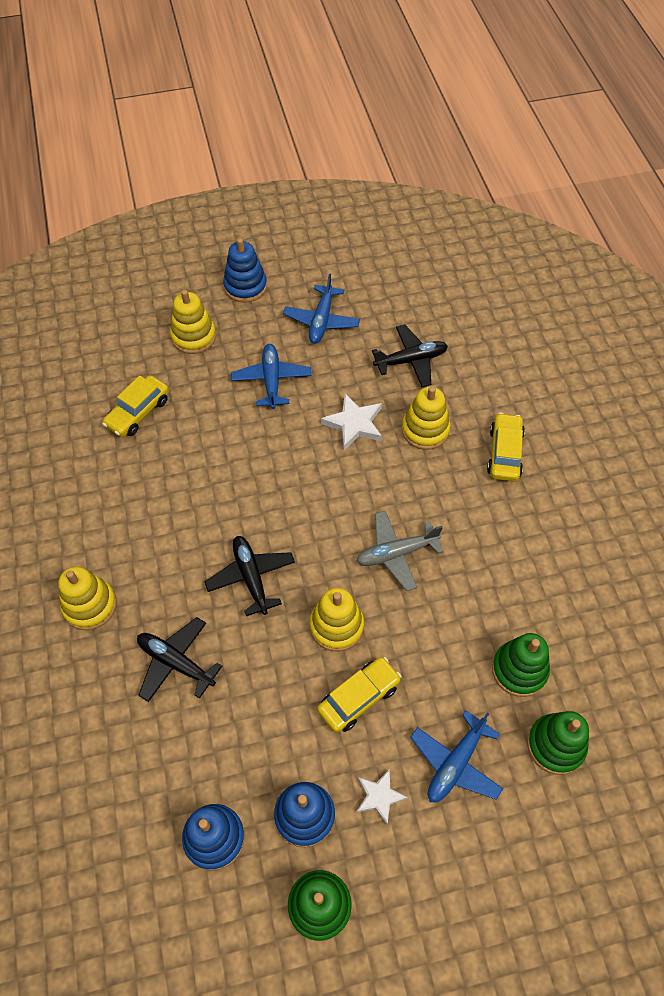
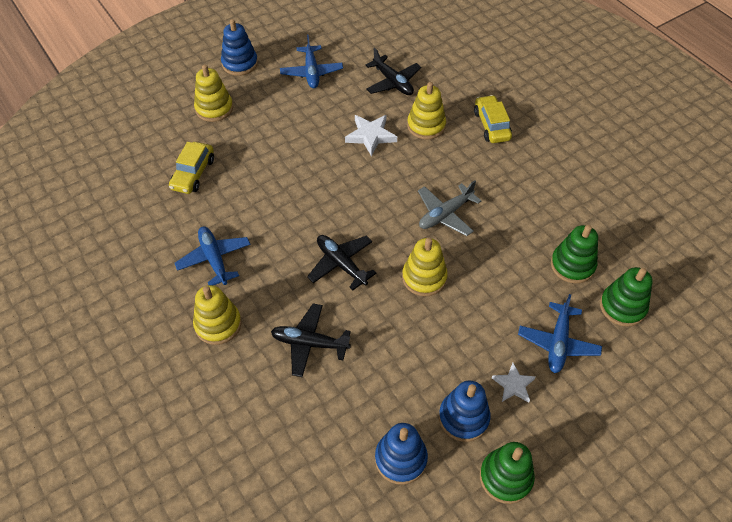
camera: 20 degrees left, 5 degrees down
blue plane [231,344,312,409] -> blue plane moved to [175,227,250,285]
yellow car [317,657,402,733] -> none
black plane [372,325,448,387] -> black plane turned 90 degrees clockwise [365,48,421,95]

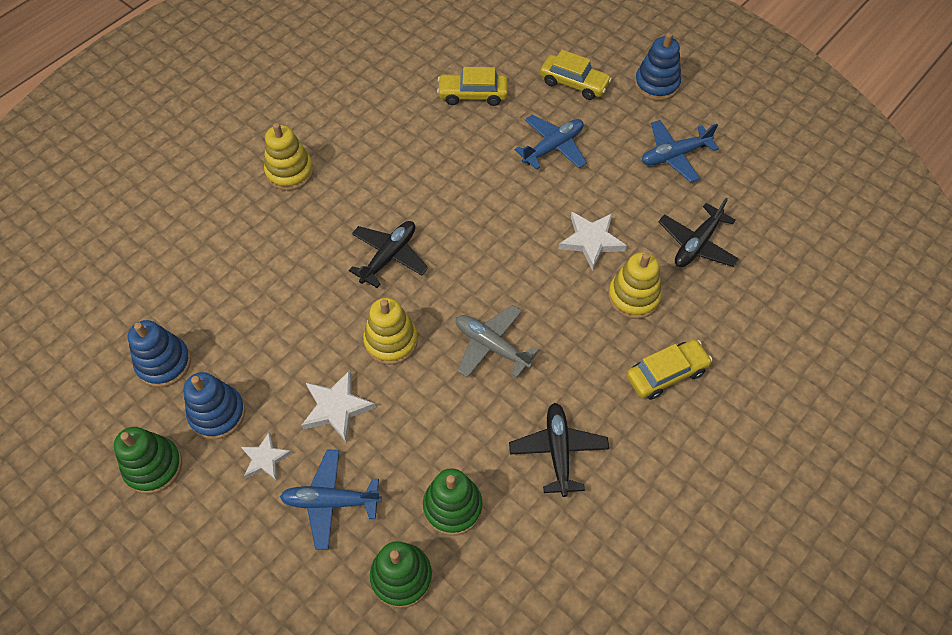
camera: 75 degrees right, 5 degrees up
blue plane [175,227,250,285] -> blue plane moved to [515,115,587,170]
yellow stacking toy [194,65,233,122] -> yellow car [540,50,612,100]
black plane [271,304,351,377] -> black plane moved to [509,403,609,497]
none -> white star [301,370,376,443]

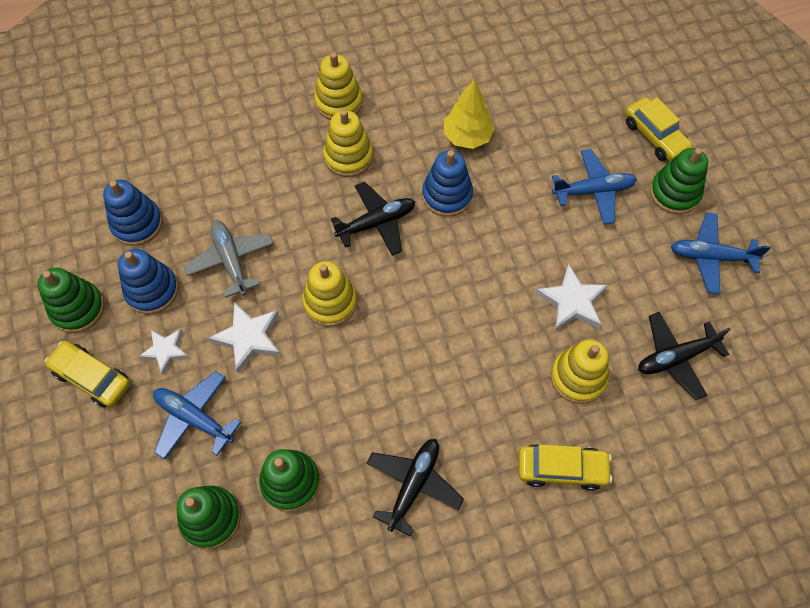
camera: 30 degrees right, 5 degrees up
yellow car [437,67,508,106] -> yellow car moved to [45,341,130,408]
grey plane [456,305,539,378] -> grey plane moved to [183,220,274,298]
blue stacking toy [635,33,681,101] -> blue stacking toy moved to [422,150,473,217]
none -> yellow stacking toy [323,110,373,177]
none -> yellow tree [444,79,495,149]
none -> green stacking toy [650,148,708,214]

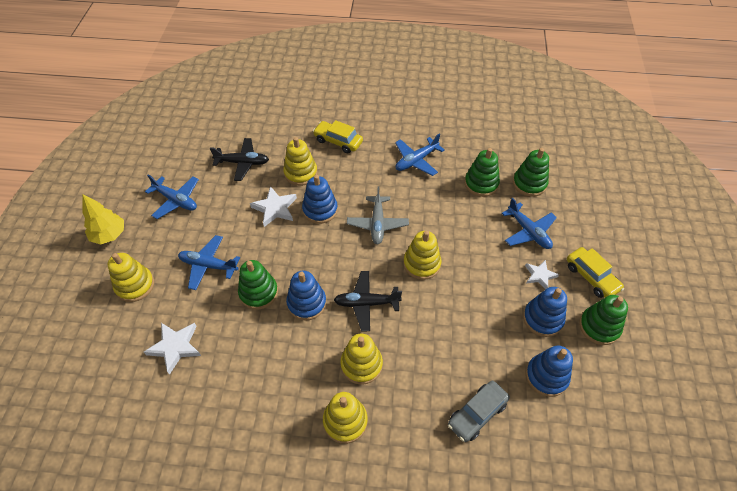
camera: 155 degrees left, 10 degrees down
grey plane [183,220,274,298] -> grey plane moved to [347,186,409,244]
white star [209,302,281,373] -> white star moved to [144,323,201,375]
black plane [366,439,464,537] -> blue plane [395,133,444,176]
yellow tree [444,79,495,149] -> yellow tree moved to [82,194,124,244]
yellow car [625,97,693,161] -> yellow stacking toy [108,253,154,302]
green stacking toy [650,148,708,214] -> green stacking toy moved to [238,260,278,310]
none -> blue stacking toy [302,175,338,224]
none -> grey car [448,381,510,442]

